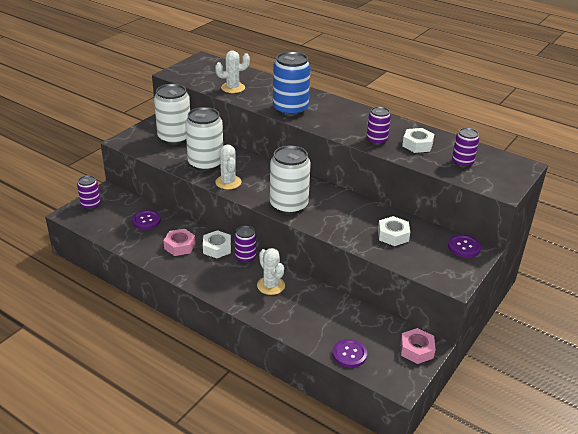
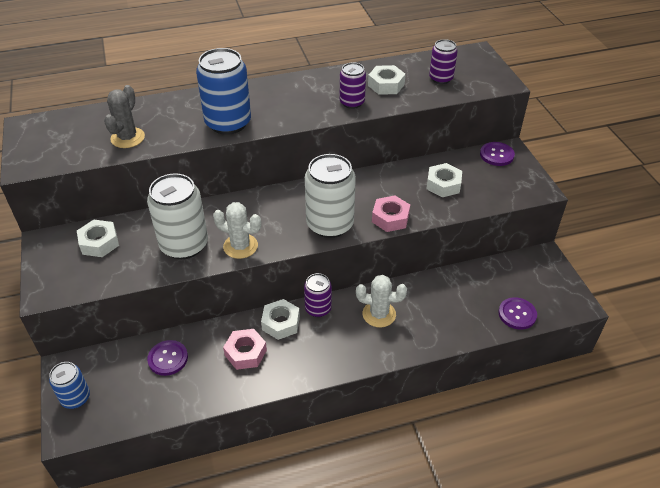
camera: 50 degrees left, 10 degrees up
purple can [77,175,101,210] -> blue can [49,362,90,409]
white can [154,84,190,145] -> white nut [77,220,119,257]
white cactus [215,50,250,93] -> grey cactus [104,85,145,148]
pink nut [400,328,436,364] -> pink nut moved to [372,195,410,232]

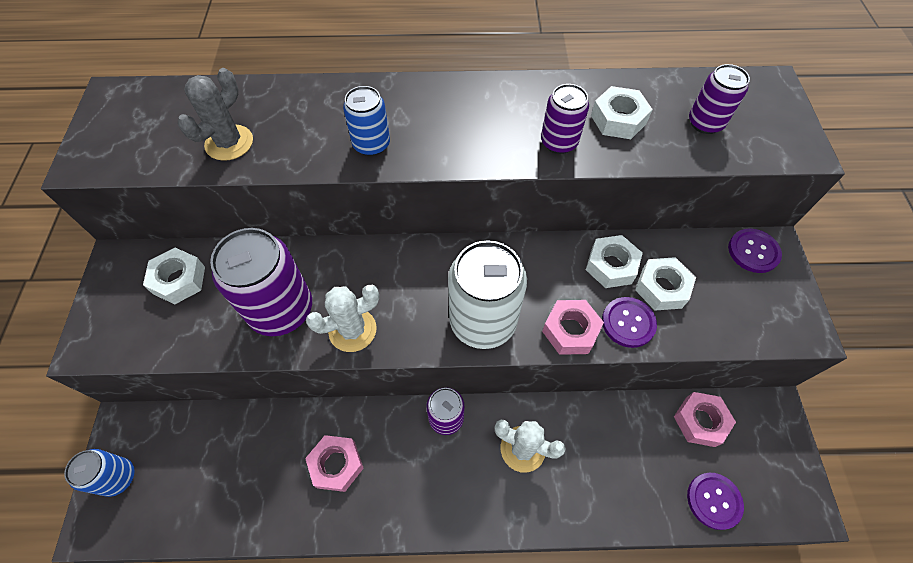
camera: 15 degrees right, 15 degrees up
white can [147,173,208,259] -> purple can [210,228,312,336]
purple button [147,340,188,376] -> purple button moved to [602,297,657,348]
blue can [196,48,251,135] -> blue can [343,86,390,156], size x0.56
white cactus [213,202,261,259] -> white cactus turned 60 degrees counterclockwise [306,285,379,352]
white nut [261,299,300,340] -> white nut moved to [586,235,643,288]
none -> pink nut [674,392,736,447]

